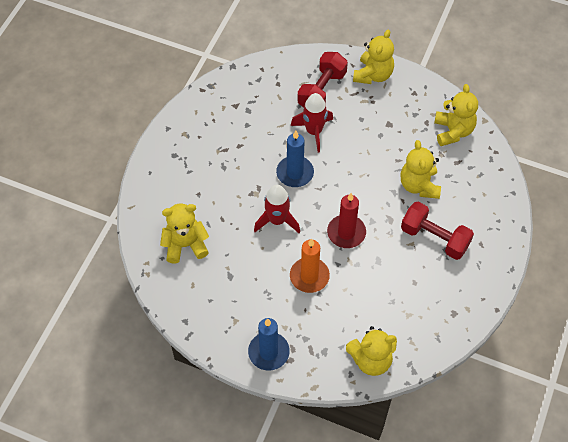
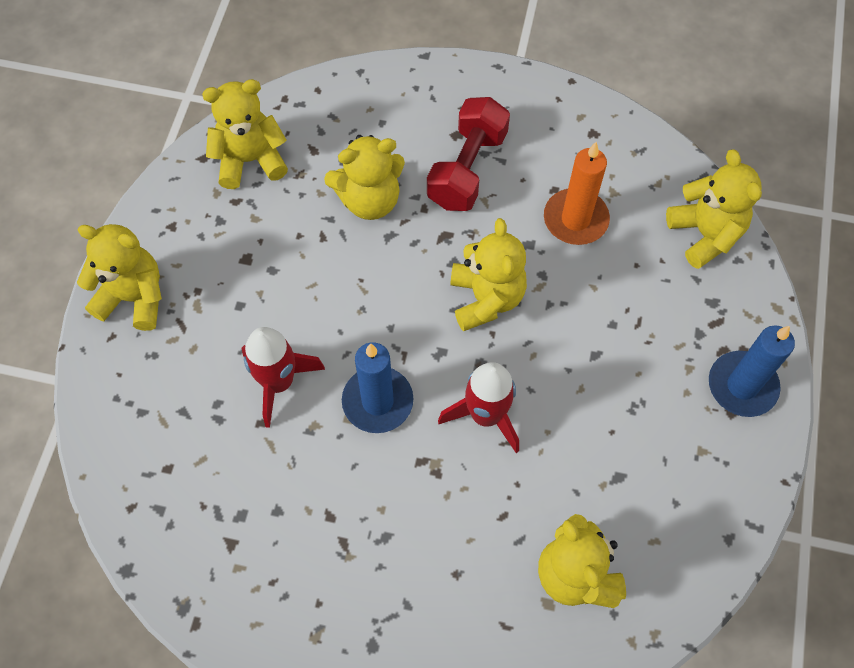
camera: 100 degrees left, 5 degrees up
orange candle [290,238,330,293] -> orange candle moved to [544,142,610,245]
red dumbbell [297,52,348,108] -> none
red candle [327,193,366,248] -> yellow teddy bear [450,218,527,331]

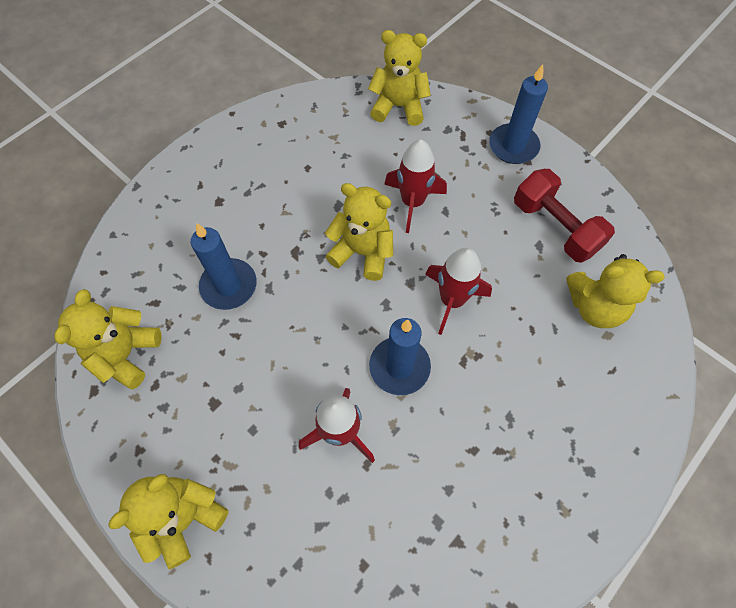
camera: 60 degrees left, 0 degrees up
yellow teddy bear [324,135,405,220] -> blue candle [191,223,257,310]
red dumbbell [427,97,510,211] -> red dumbbell moved to [514,169,615,263]
orange candle [544,142,610,245] -> none
none -> red rocket [384,140,447,233]

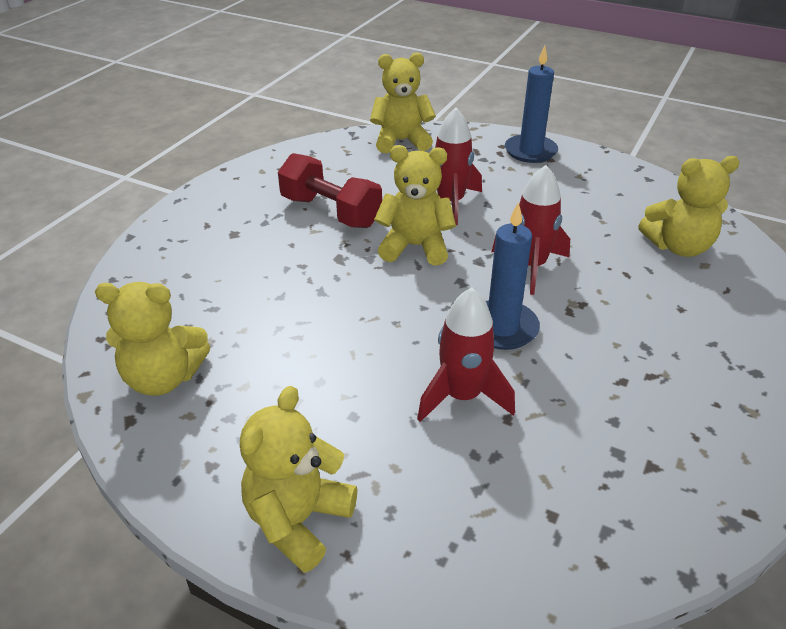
camera: 15 degrees left, 25 degrees down
yellow teddy bear [55,289,162,389] -> yellow teddy bear turned 90 degrees counterclockwise [95,282,210,396]
blue candle [191,223,257,310] -> none
red dumbbell [514,169,615,263] -> red dumbbell moved to [278,153,382,228]

